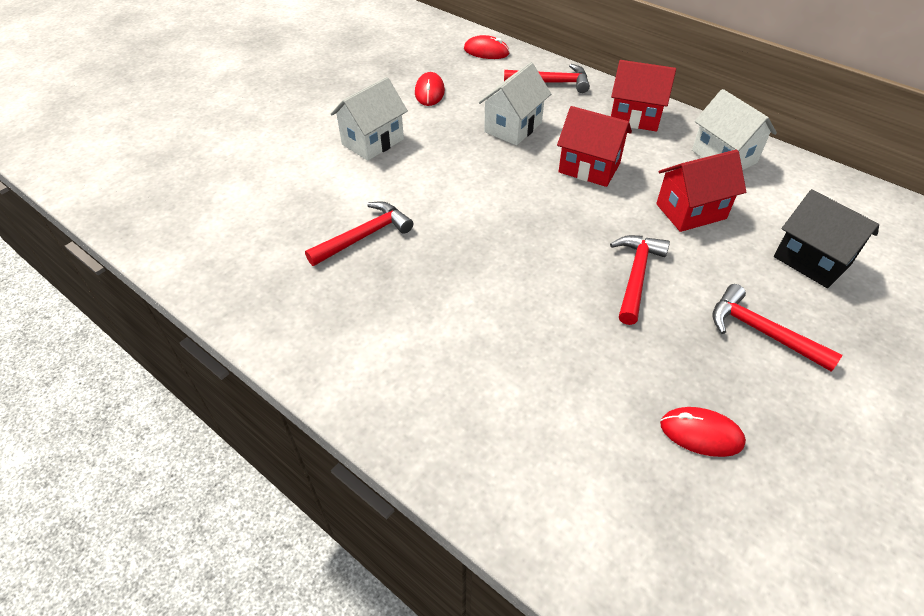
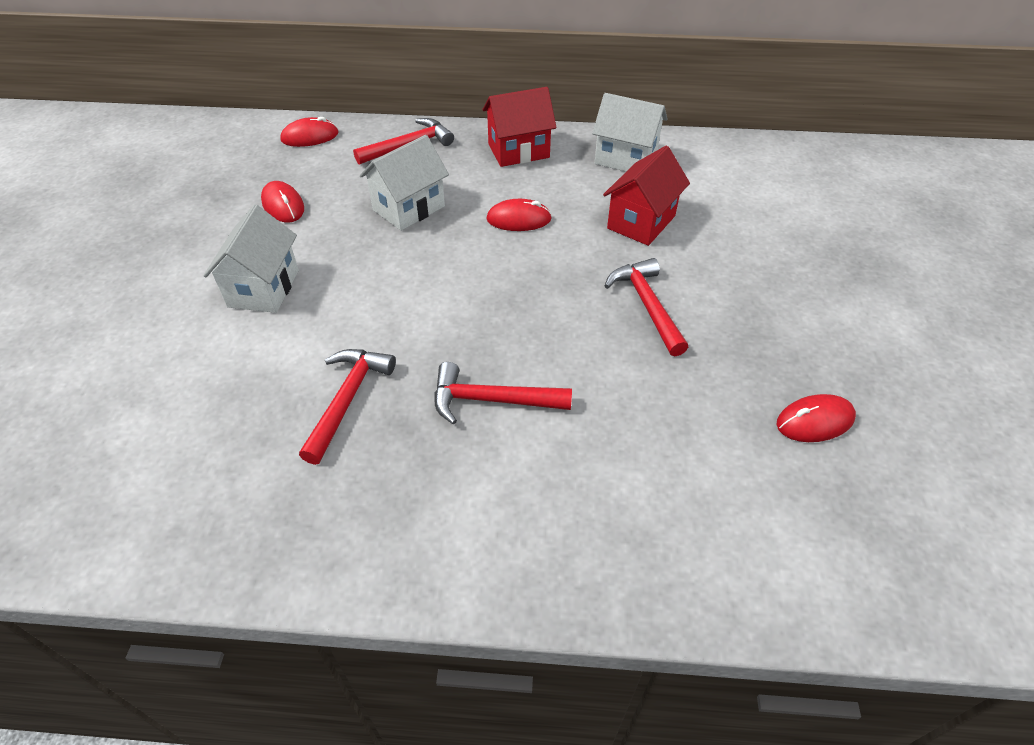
camera: 35 degrees left, 0 degrees up
white house [479,62,551,145] -> white house turned 45 degrees clockwise [360,135,449,231]
red house [557,106,632,187] -> red mouse [486,199,552,231]
red hammer [712,284,842,372] -> red hammer moved to [434,362,572,425]
black house [774,189,879,288] -> none

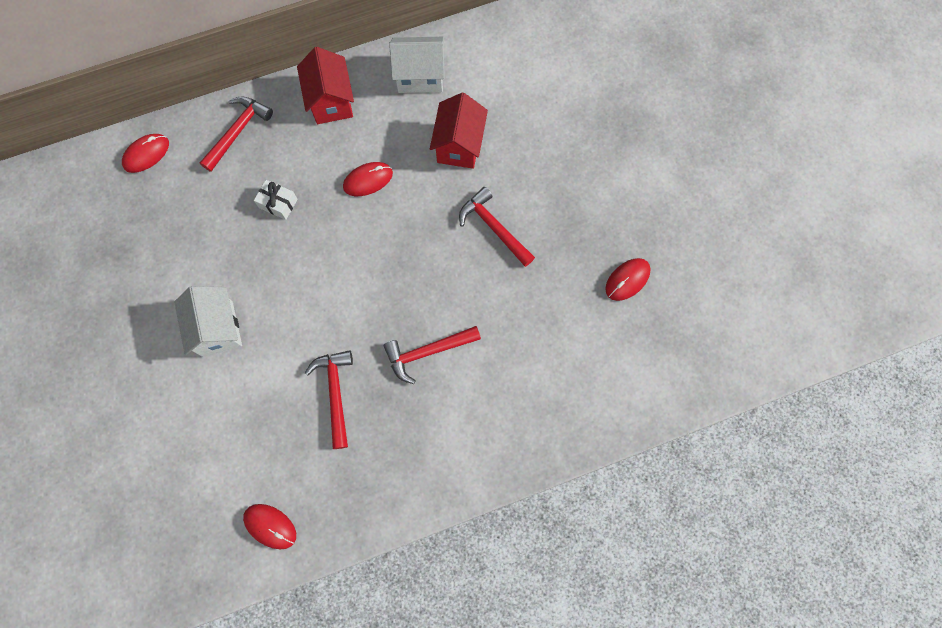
camera: 25 degrees left, 25 degrees up
red mouse [261,181,304,222] -> red mouse moved to [243,504,296,549]
white house [360,135,449,231] -> white gift [254,180,298,220]
red house [482,87,557,167] -> red house turned 60 degrees counterclockwise [297,47,354,124]

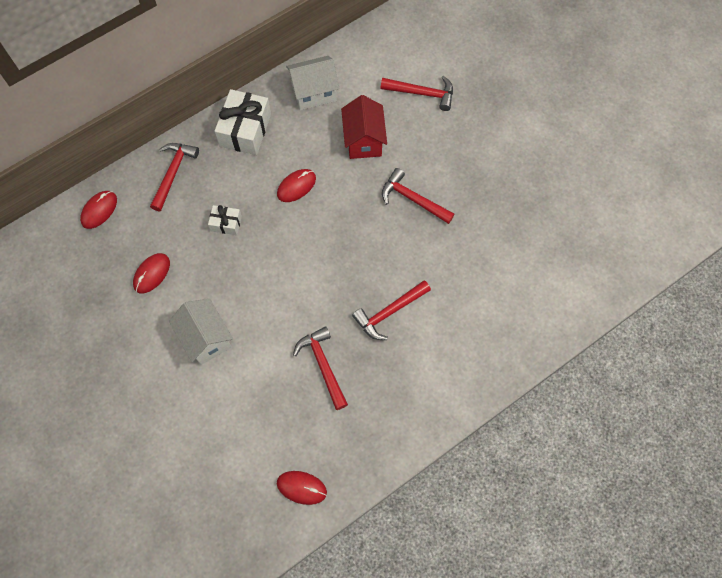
camera: 15 degrees left, 5 degrees down
red house [297,47,354,124] -> white gift [215,89,271,155]
red mouse [605,258,651,301] -> red mouse moved to [133,253,170,294]
none -> red hammer [381,76,453,111]

